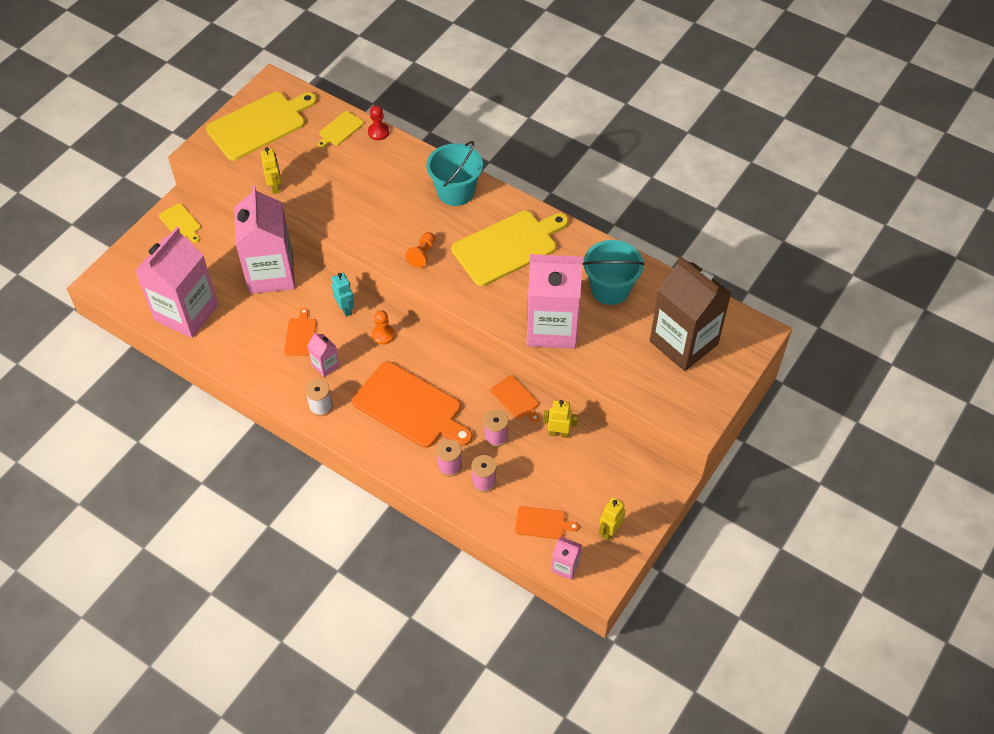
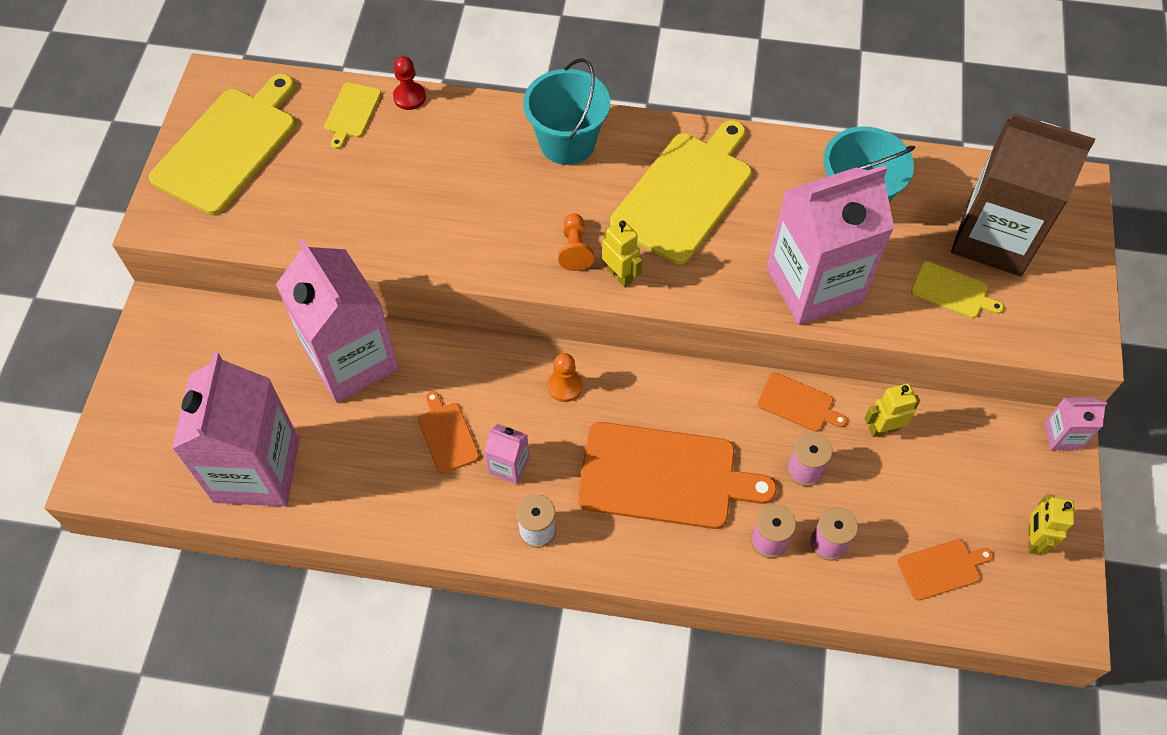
camera: 25 degrees left, 5 degrees up
yellow cutting board [159,203,201,243] -> yellow cutting board moved to [911,261,1004,318]
yellow robot [261,147,281,194] -> yellow robot moved to [602,220,642,287]
turquoise robot [332,273,354,317] -> none
pink carton [551,536,582,580] -> pink carton moved to [1045,397,1107,450]

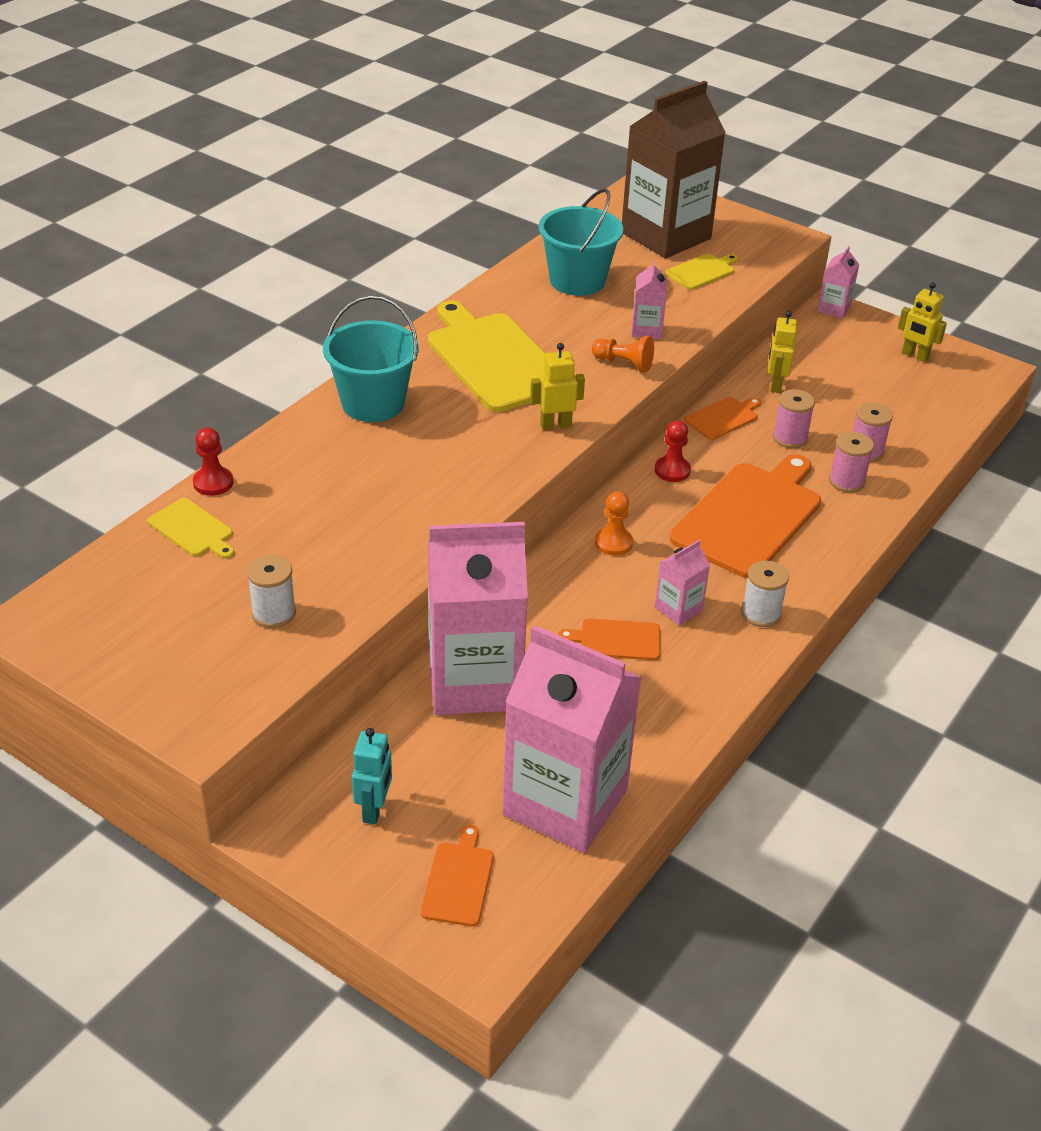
camera: 65 degrees left, 20 degrees down
yellow cutting board [149,74,296,215] -> none
orange pawn [558,213,594,271] -> orange pawn moved to [592,336,654,372]
pink carton [766,165,894,325] -> pink carton [632,260,667,339], size x0.42
orange cutting board [898,539,993,600] -> orange cutting board moved to [421,825,494,926]
none -> white spool [247,555,296,628]
none -> turquoise robot [352,728,392,824]
none -> red pawn [655,420,691,482]

